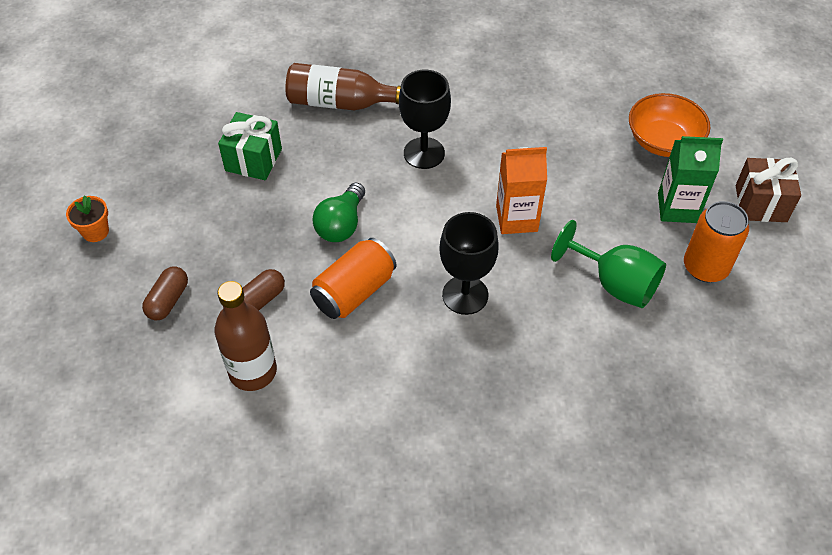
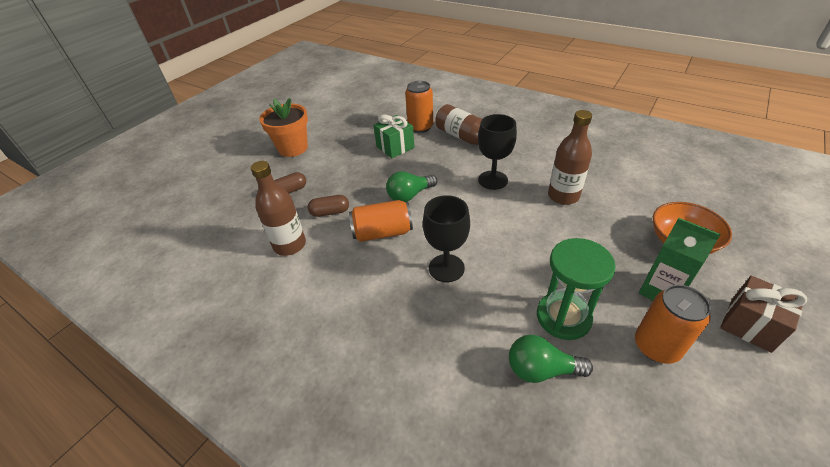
camera: 40 degrees right, 10 degrees down
orange flower pot [66,195,109,242] -> orange flower pot [259,98,308,157], size x1.94
orange carton [496,147,547,234] -> none
green goblet [551,220,666,308] -> green hourglass [537,238,616,340]
none -> orange can [405,81,433,133]
none -> green light bulb [509,335,593,383]
none -> brown bottle [548,110,592,205]

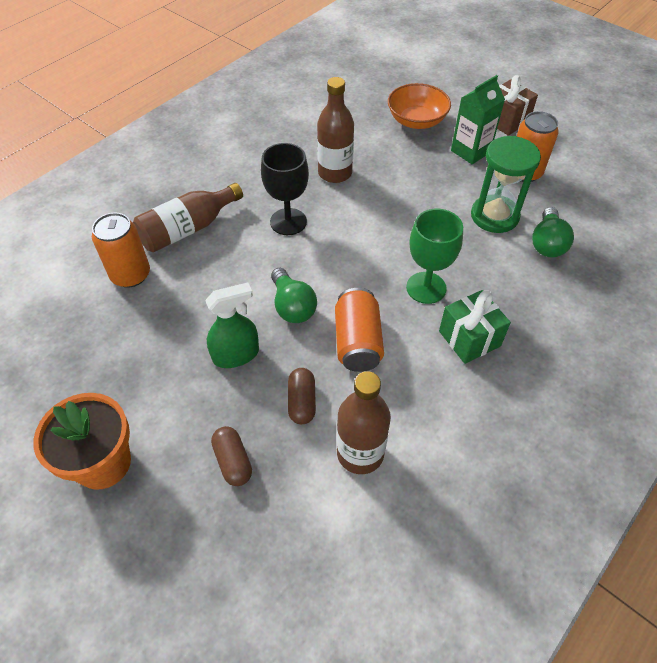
camera: 85 degrees left, 10 degrees up
green gift [374,115,415,158] -> green gift moved to [439,290,511,364]
black goblet [423,195,470,282] -> green goblet [406,209,463,304]
none -> green spray bottle [205,282,259,368]

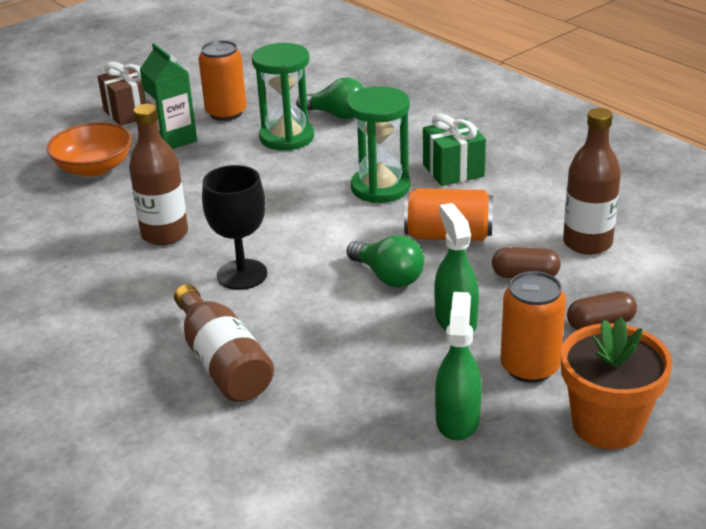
camera: 80 degrees left, 20 degrees down
orange can [92,213,150,288] -> orange can moved to [500,271,566,383]
green light bulb [271,268,317,323] -> green light bulb turned 60 degrees clockwise [347,235,424,288]
green goblet [406,209,463,304] -> green hourglass [347,86,410,203]
none -> green spray bottle [435,292,482,441]

